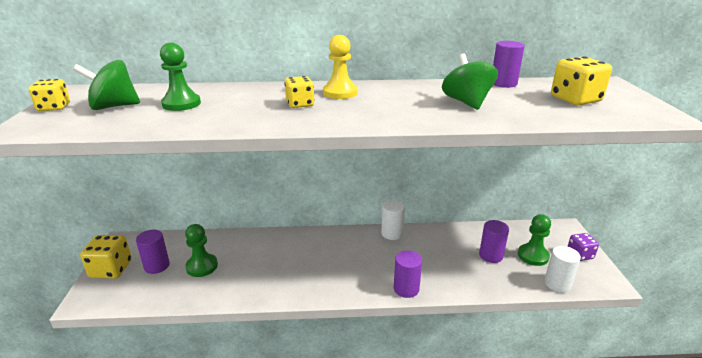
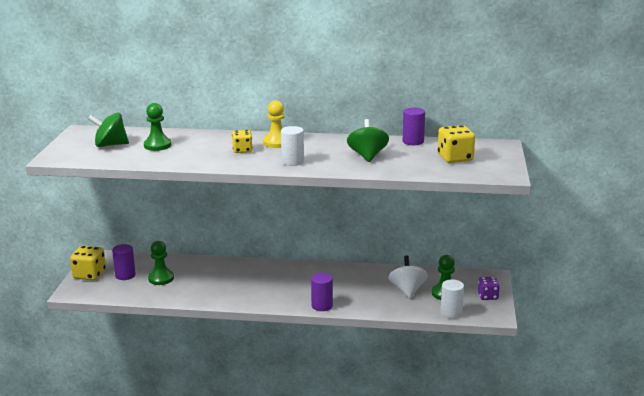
camera: 10 degrees right, 5 degrees down
yellow dice [29,79,70,111] -> none
white cylinder [381,200,405,240] -> white cylinder moved to [281,126,304,166]
purple cylinder [479,220,509,263] -> white spinning top [388,256,428,298]

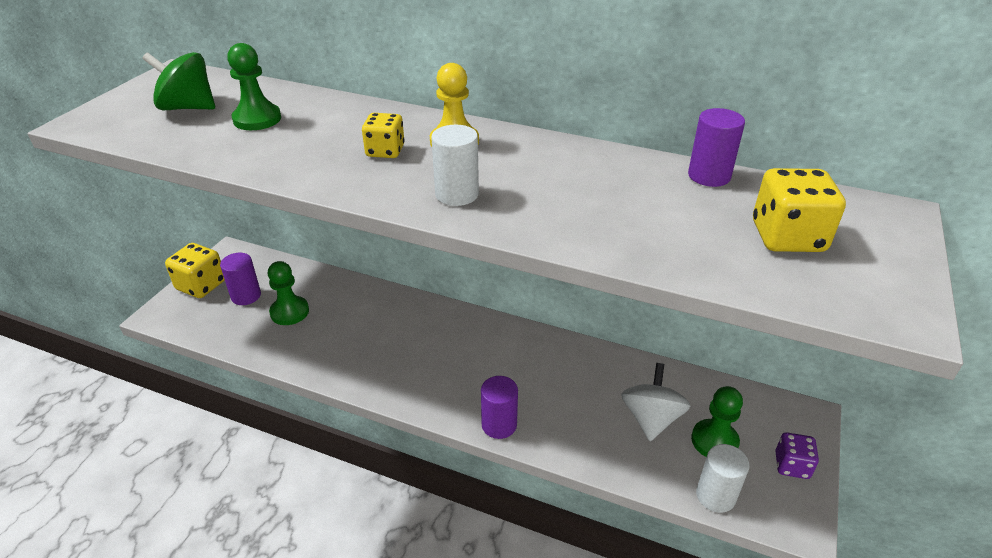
camera: 15 degrees right, 15 degrees up
green spinning top [347,119,389,162] -> none

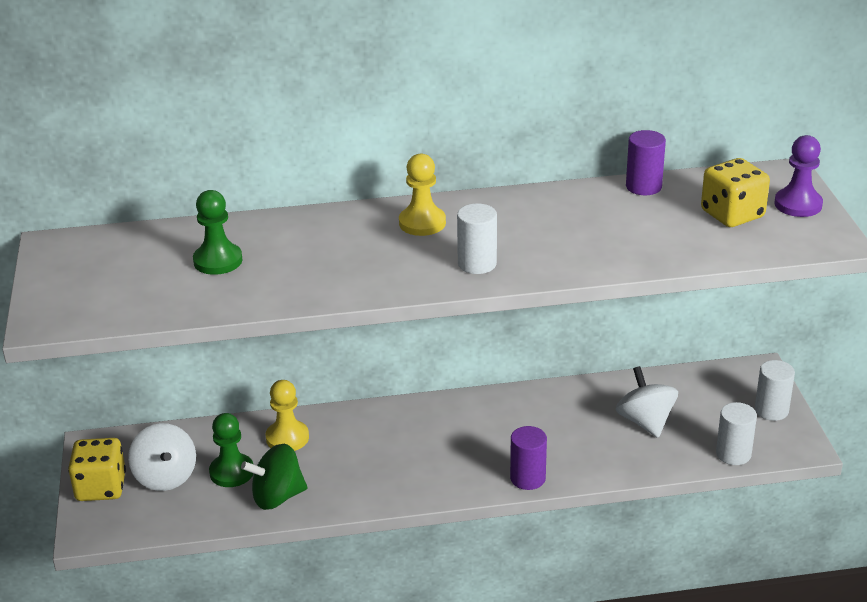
camera: 30 degrees left, 5 degrees down
green spinning top [142,52,215,110] -> green spinning top moved to [241,444,307,510]
purple cylinder [220,253,261,305] -> white spinning top [128,423,196,491]
yellow dice [362,113,405,158] -> none
green pawn [691,386,743,457] -> none
purple dice [775,432,819,479] -> white cylinder [755,360,795,421]
none -> yellow pawn [266,380,309,451]
none -> purple pawn [775,135,823,217]

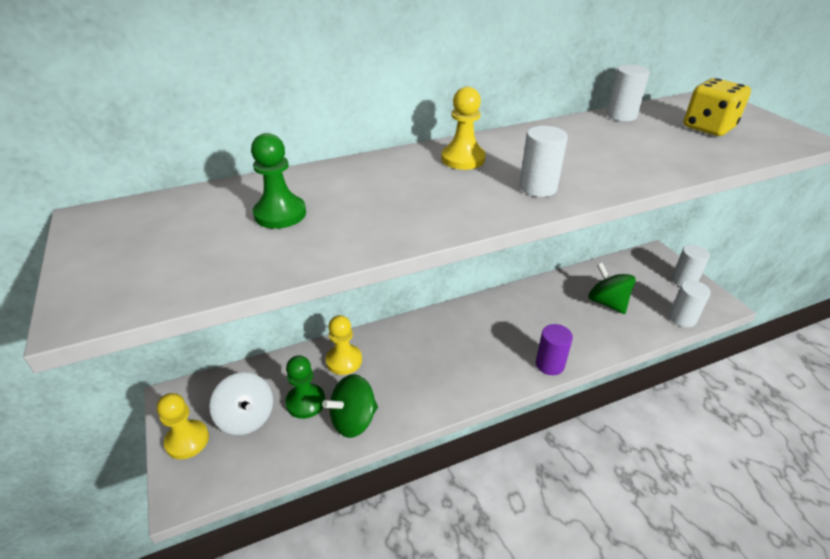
camera: 15 degrees left, 5 degrees up
yellow dice [68,438,126,501] -> yellow pawn [157,393,209,459]
white spinning top [616,366,678,438] -> green spinning top [588,263,636,314]
purple cylinder [626,130,666,195] -> white cylinder [606,64,650,121]
purple pawn [775,135,823,217] -> none

